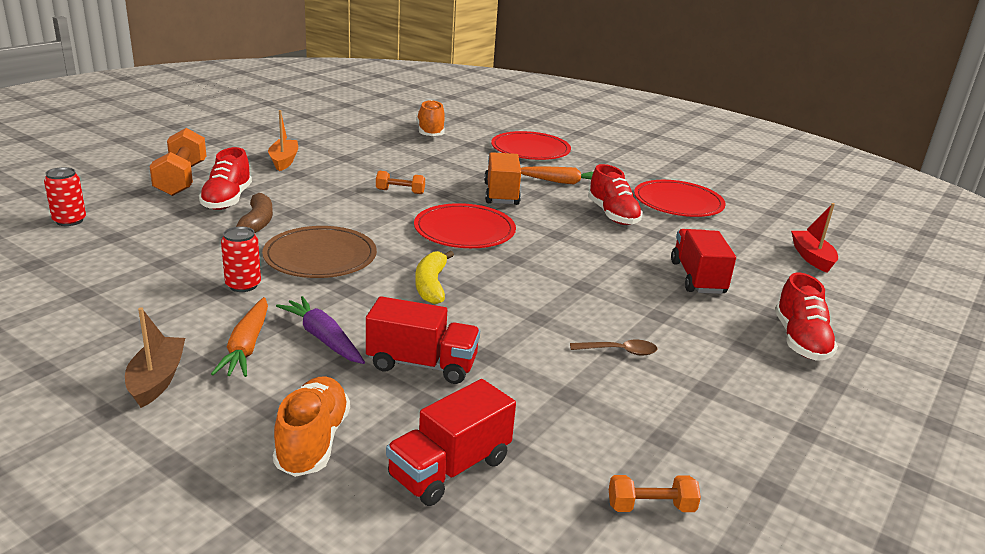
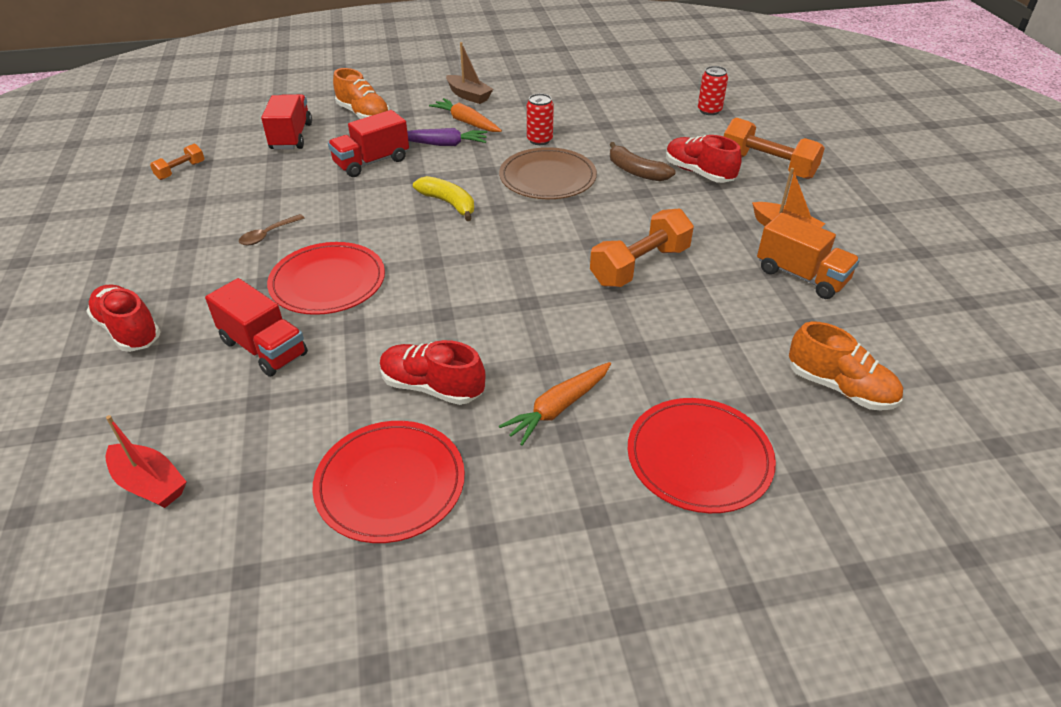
camera: 135 degrees right, 15 degrees up
orange dumbbell [376,171,425,194] -> orange dumbbell [590,209,694,287], size x1.92
red plate [414,203,516,248] -> red plate moved to [267,242,385,315]
orange truck [484,152,521,205] -> orange truck moved to [757,212,860,299]

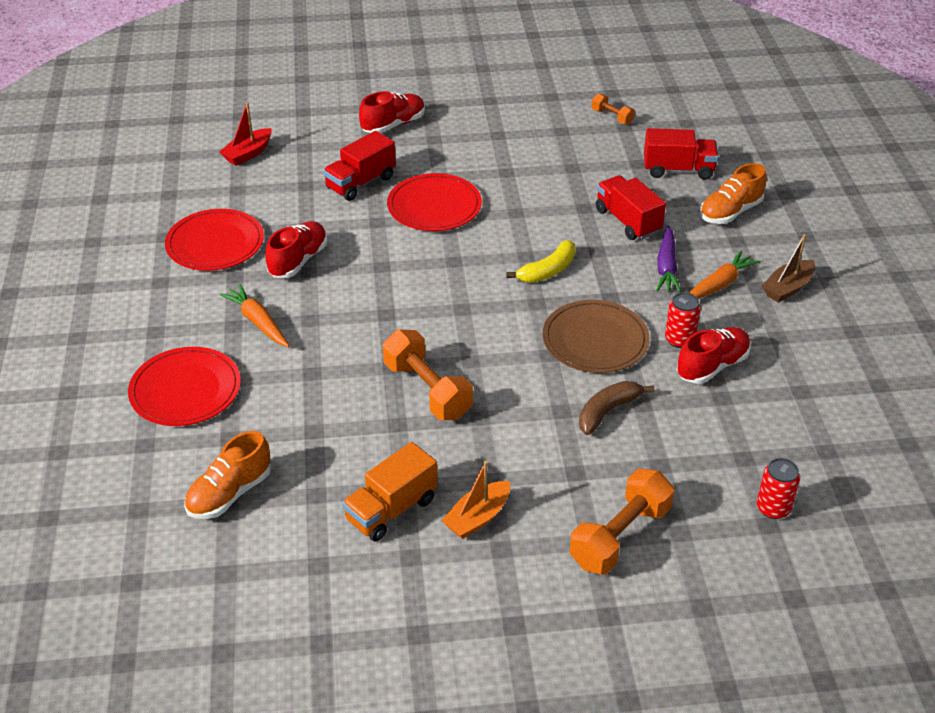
camera: 95 degrees right, 0 degrees up
brown spoon [239,214,305,246] -> none
red shoe [666,135,742,183] -> red shoe moved to [677,327,751,384]

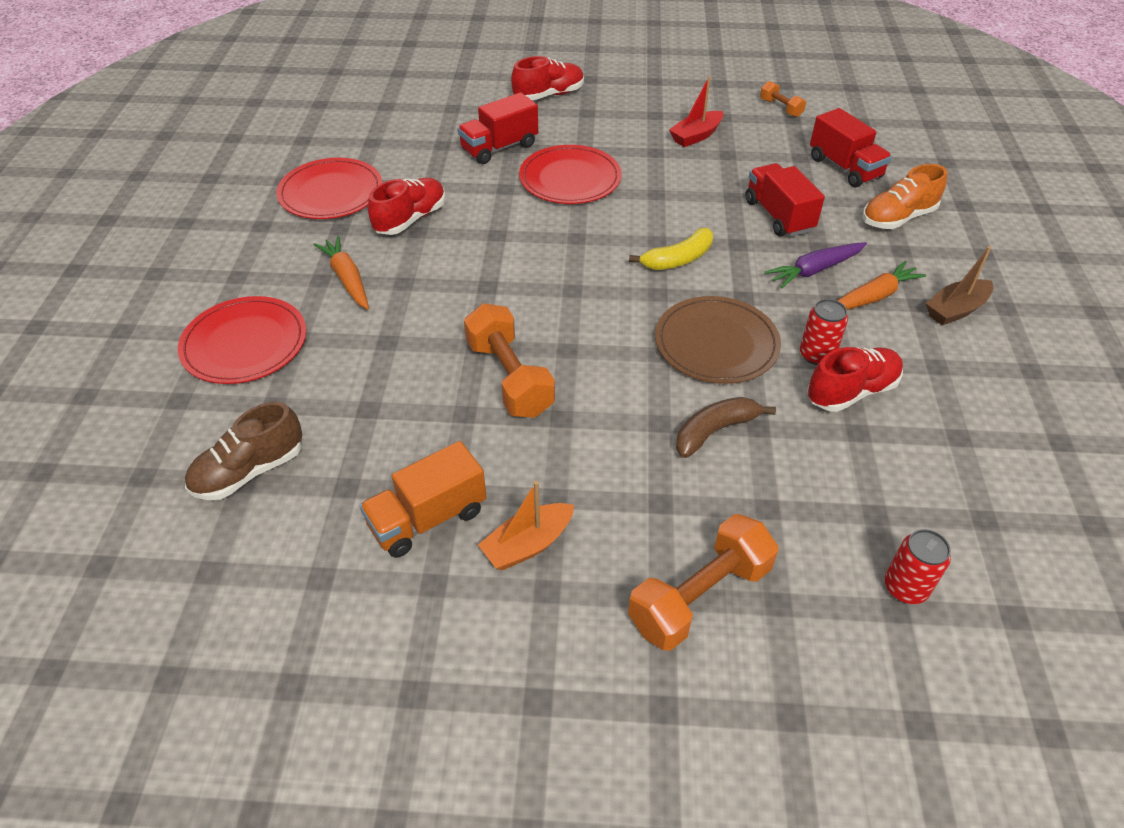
camera: 10 degrees right, 5 degrees up
orange shoe [184,431,271,519] -> brown shoe [185,402,302,500]
red boat [219,102,272,166] -> red boat moved to [669,77,723,147]
red truck [644,128,719,180] -> red truck turned 45 degrees clockwise [810,108,892,187]
purple carrot [656,226,681,293] -> purple carrot turned 45 degrees clockwise [765,242,867,288]

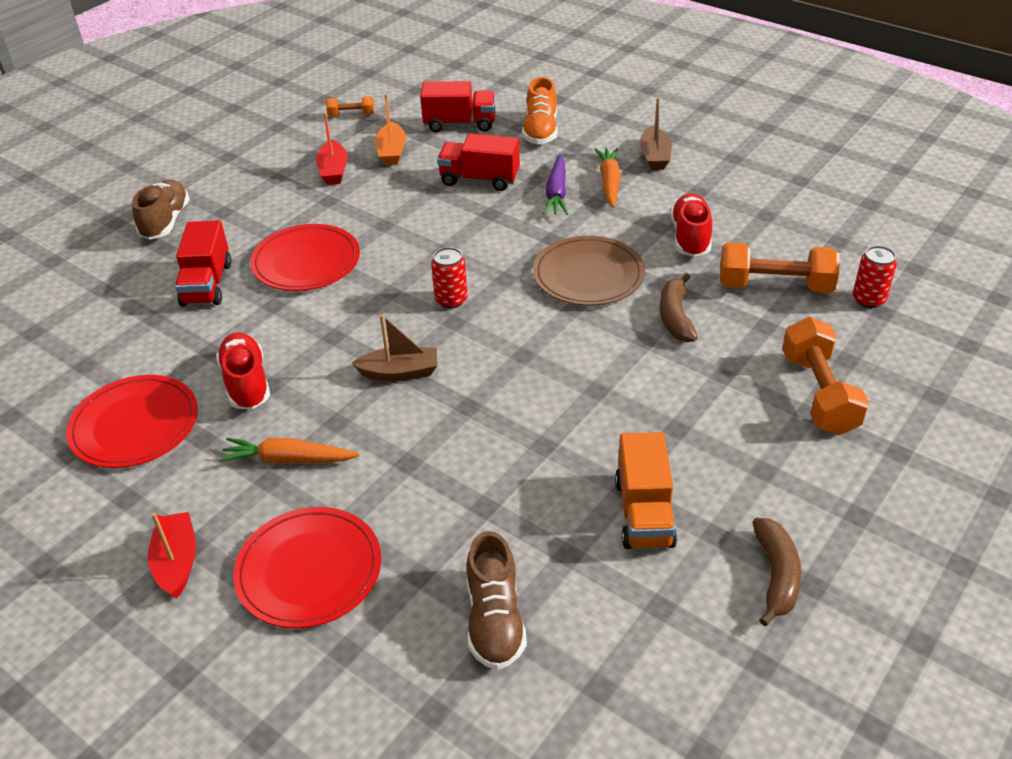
camera: 55 degrees left, 5 degrees down
orange dumbbell [464,303,555,418] -> orange dumbbell moved to [720,242,840,293]
orange boat [478,481,574,570] -> orange boat moved to [375,94,406,165]
red shoe [511,56,584,101] -> brown shoe [132,180,190,240]
yellow banana [629,228,713,270] -> none
red can [800,299,848,365] -> red can moved to [431,247,468,308]
none -> red boat [148,512,196,599]
none -> brown boat [352,314,437,381]
none -> brown banana [753,518,802,626]

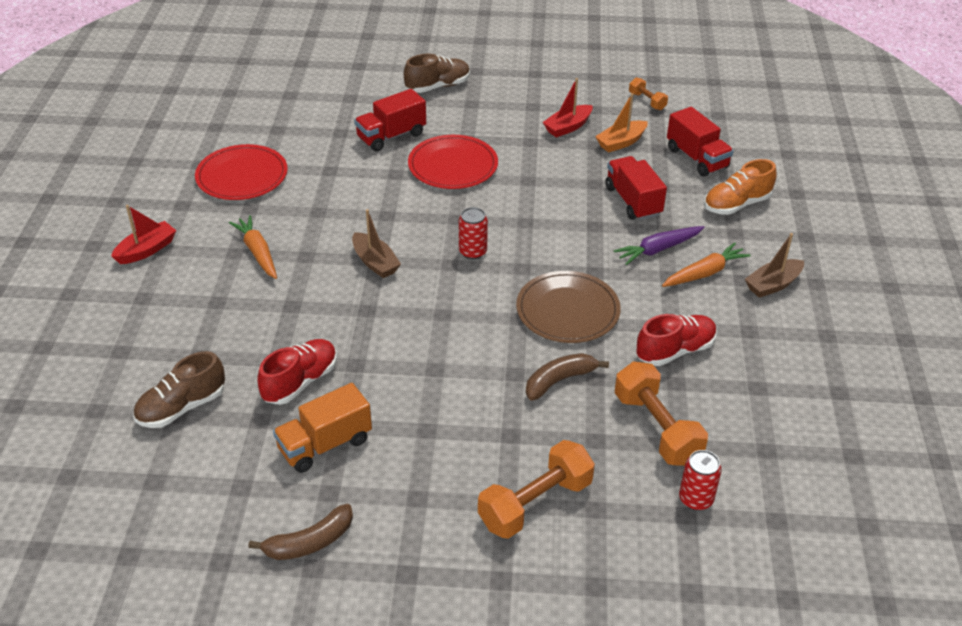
camera: 55 degrees right, 0 degrees up
red shoe [216,332,270,409] -> red shoe moved to [257,339,337,405]
red plate [233,507,381,628] -> none

